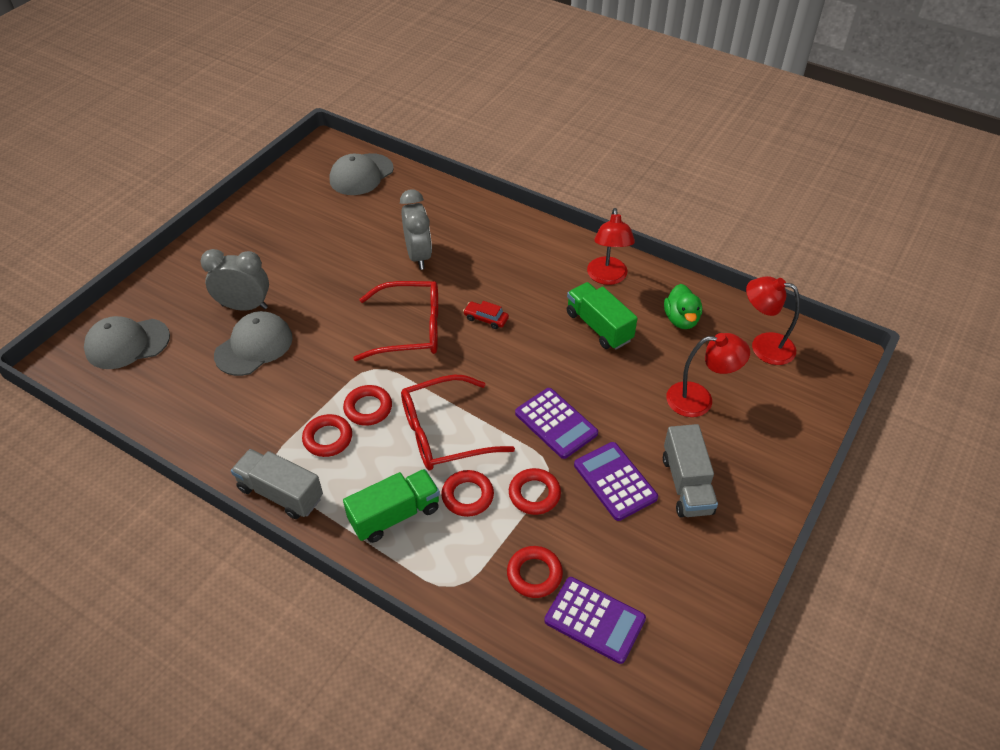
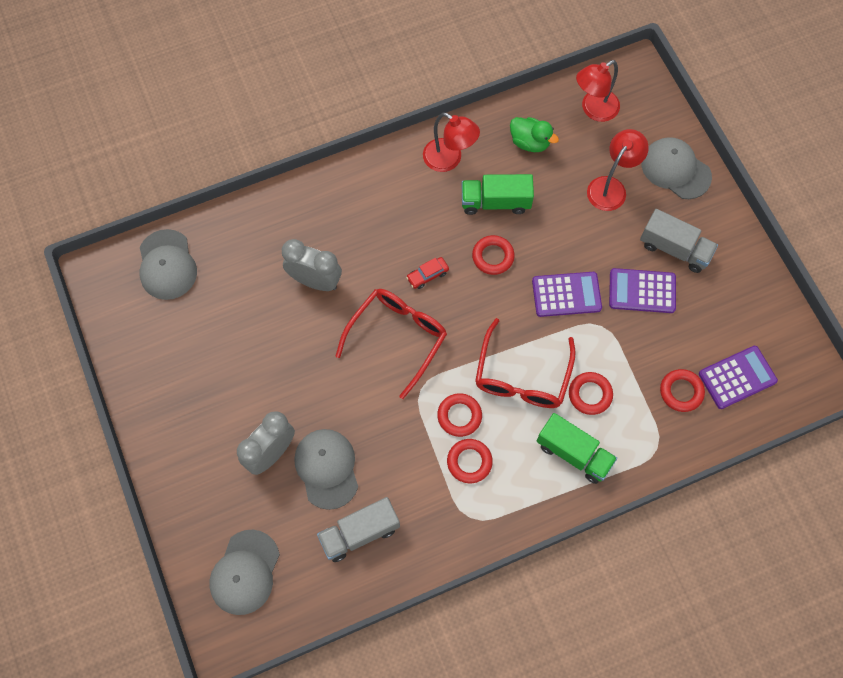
camera: 55 degrees left, 20 degrees up
grey truck [231,449,323,519] -> grey truck moved to [317,497,400,562]
green truck [343,469,440,543] -> green truck turned 120 degrees clockwise [537,413,617,484]
red ring [509,468,561,515] -> red ring moved to [472,235,515,275]
none -> grey cap [641,137,712,199]

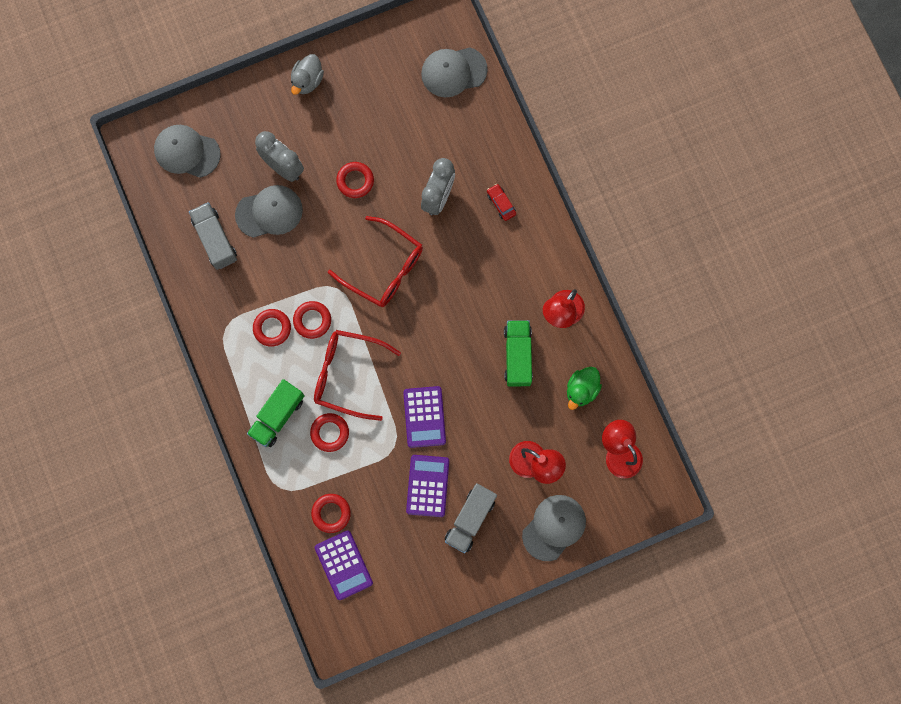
camera: 90 degrees right, 10 degrees up
red car [406,257,449,289] -> red car moved to [487,184,516,221]
red ring [472,235,515,275] -> red ring moved to [336,162,374,198]
none -> grey duck [291,54,324,95]

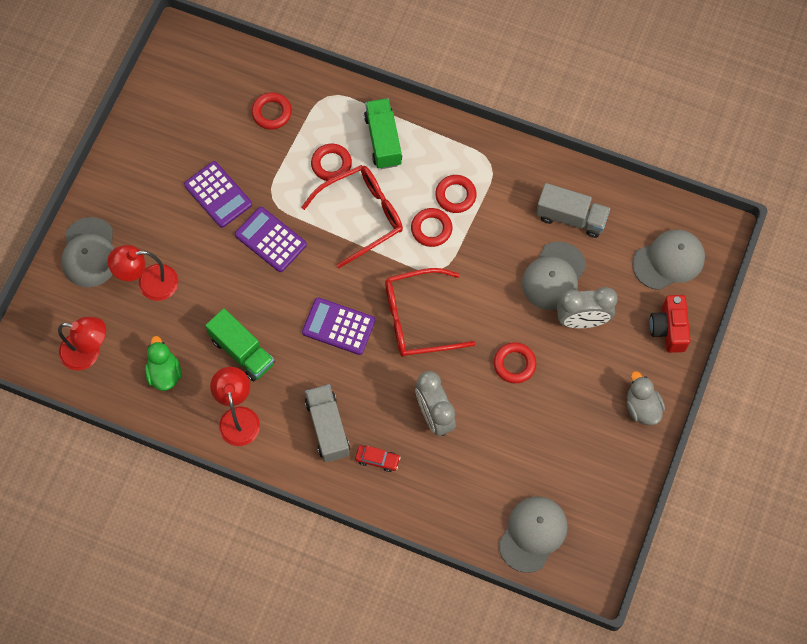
camera: 135 degrees right, 10 degrees down
purple calculator [315,530,373,600] -> purple calculator moved to [302,298,375,355]
grey truck [445,483,497,553] -> grey truck moved to [305,384,350,462]
none -> red camera [650,295,691,353]

